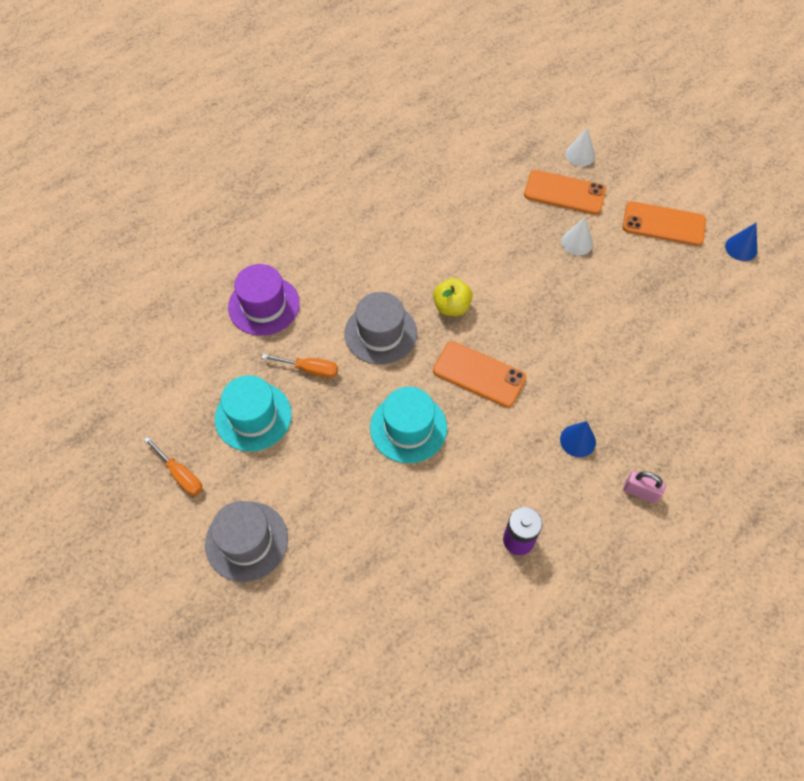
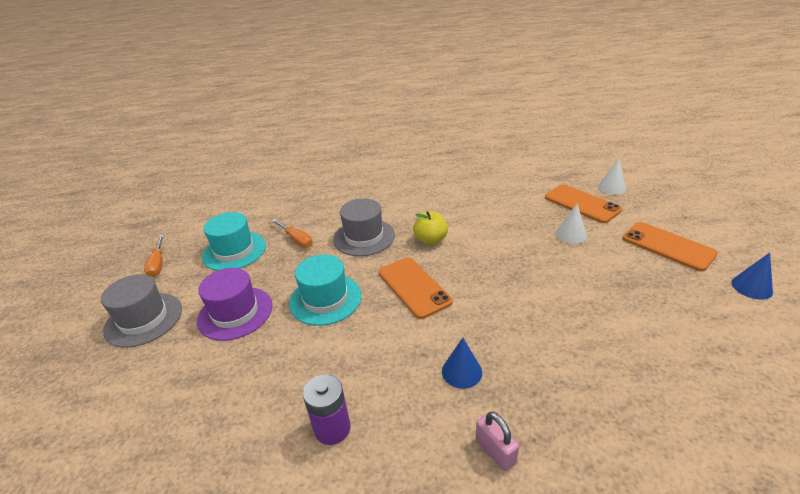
camera: 35 degrees right, 25 degrees down
purple hat [228,264,300,336] -> purple hat moved to [197,268,272,341]

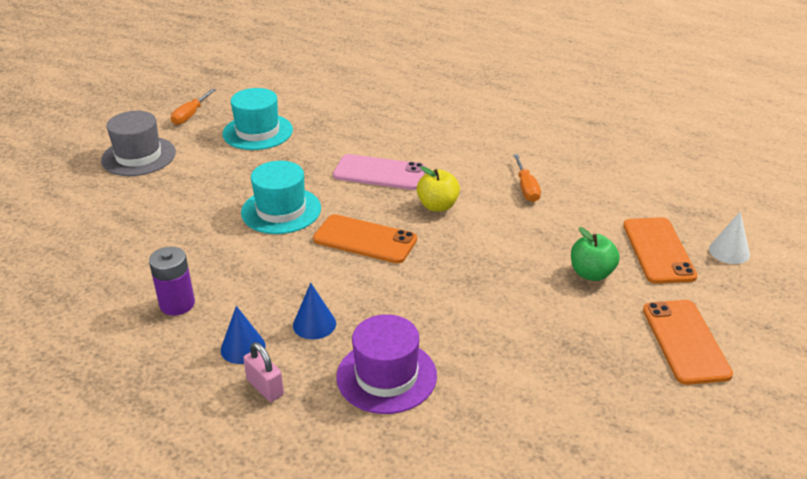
camera: 35 degrees right, 0 degrees up
purple hat [197,268,272,341] -> purple hat moved to [336,314,437,414]
orange screwdriver [272,219,313,248] -> orange screwdriver moved to [513,154,541,202]
grey hat [333,198,395,256] -> pink phone [333,154,426,190]
orange phone [378,257,452,319] -> orange phone turned 75 degrees counterclockwise [313,214,417,264]
pink padlock [476,412,519,471] -> pink padlock turned 45 degrees counterclockwise [243,342,284,402]
white cone [556,204,587,244] -> green apple [571,227,620,281]
blue cone [731,253,773,299] -> blue cone moved to [221,306,266,364]

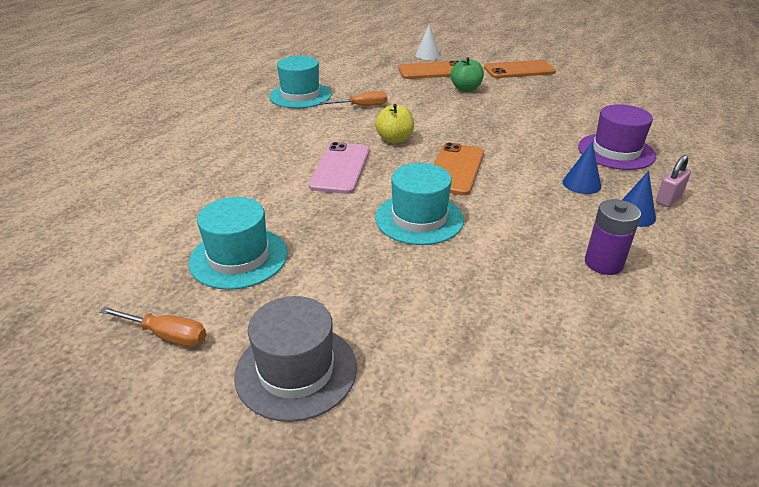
camera: 95 degrees left, 0 degrees up
none -> turquoise hat [269,56,332,108]

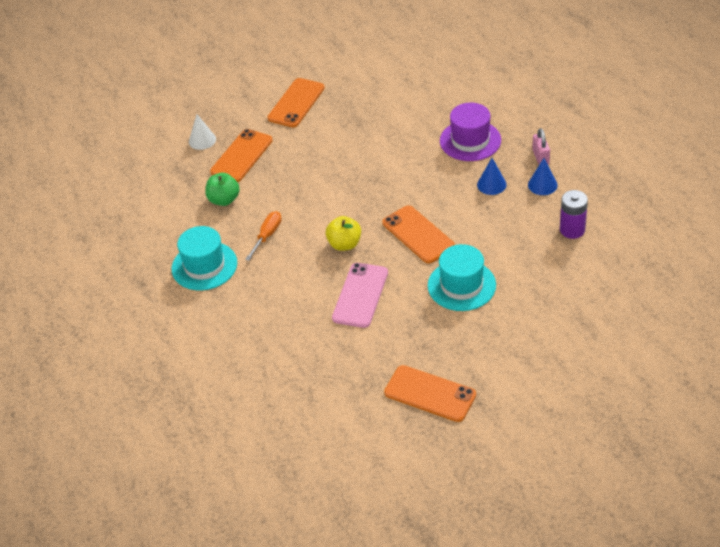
camera: 50 degrees left, 10 degrees up
orange screwdriver [99,307,206,347] -> none
turquoise hat [189,197,288,290] -> orange phone [384,365,476,422]
grey hat [234,296,357,422] -> none
pink phone [309,142,370,194] -> pink phone turned 60 degrees clockwise [332,263,388,328]
green apple [451,57,484,92] -> green apple moved to [205,173,240,206]

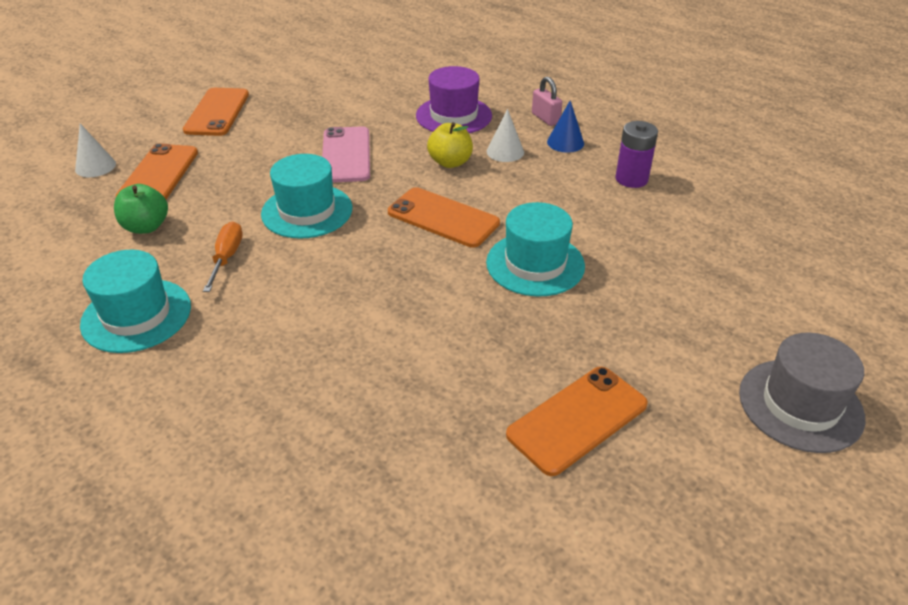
camera: 25 degrees left, 5 degrees down
yellow apple [325,216,361,251] -> yellow apple moved to [427,122,473,168]
pink phone [332,263,388,328] -> pink phone moved to [322,126,370,183]
orange phone [384,365,476,422] -> orange phone turned 45 degrees counterclockwise [506,367,648,476]
blue cone [477,158,507,195] -> white cone [487,109,524,162]
none -> turquoise hat [261,154,352,239]
none -> grey hat [739,333,865,453]

